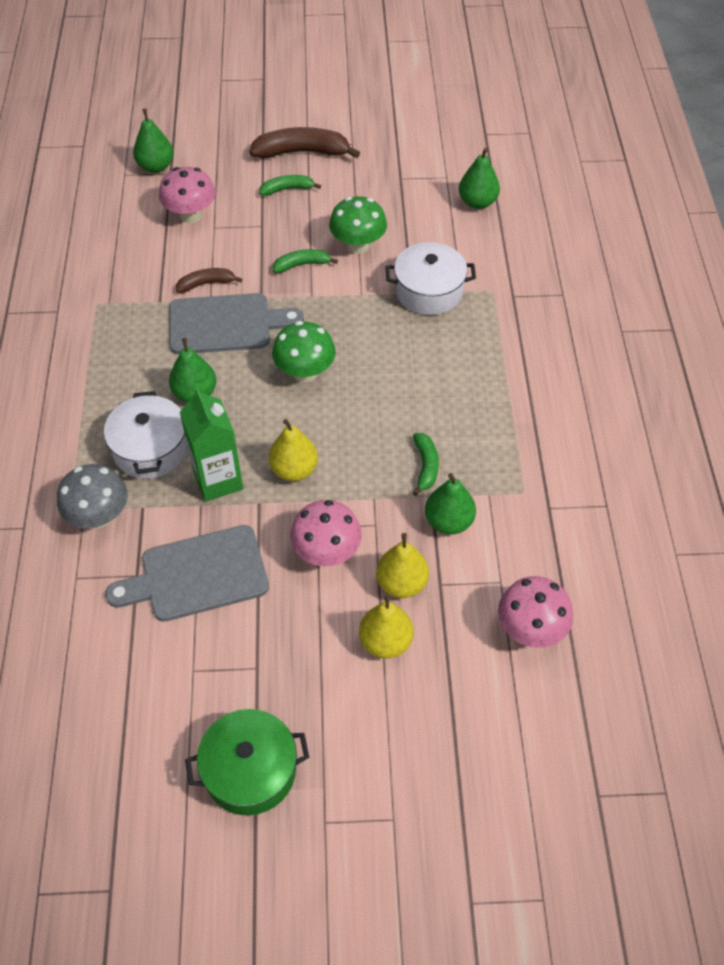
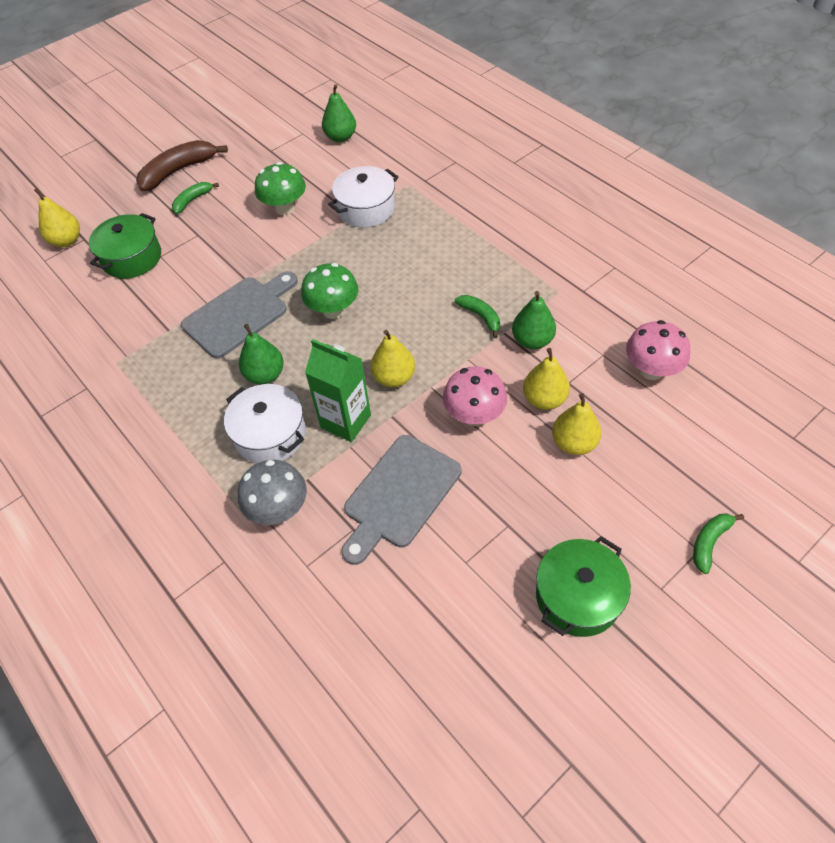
camera: 35 degrees left, 0 degrees up
green pear [133,108,174,173] -> yellow pear [34,188,80,247]
pink mushroom [159,167,216,223] -> green pot [89,213,161,279]
brown banana [176,268,242,293] -> none
green banana [273,249,338,273] -> green banana moved to [693,513,744,574]

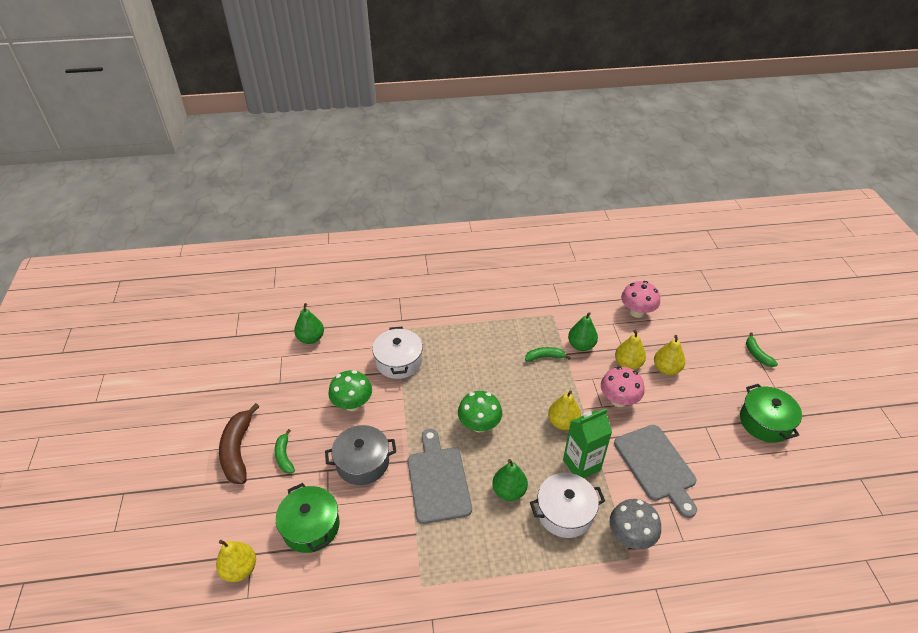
camera: 60 degrees left, 10 degrees down
none -> grey pot [325,425,396,485]

